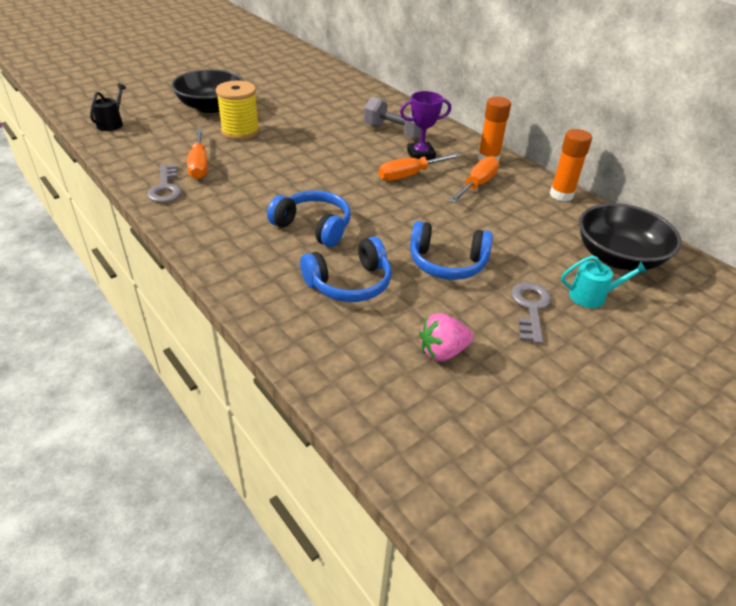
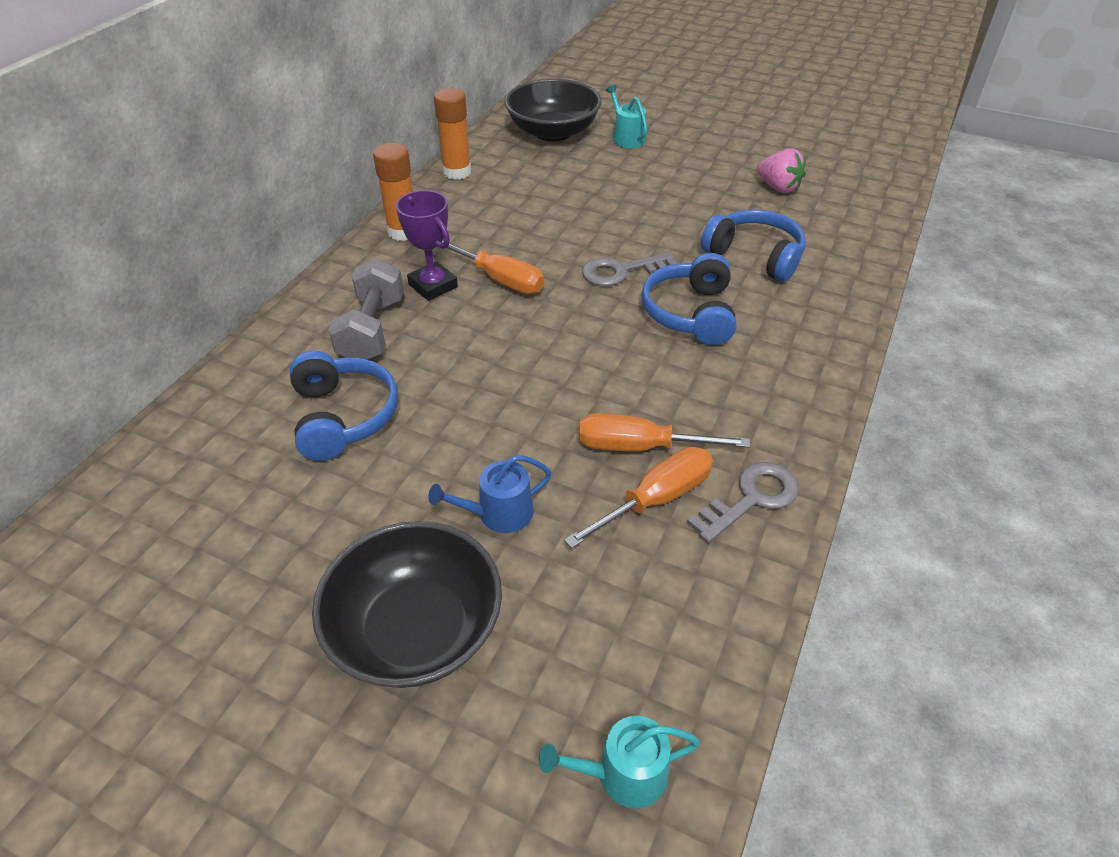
camera: 115 degrees left, 5 degrees up
black watering can [90,83,126,131] -> turquoise watering can [539,716,700,808]
yellow spool [216,81,259,140] -> blue watering can [428,455,552,533]
blue headphones [410,221,493,280] -> blue headphones moved to [290,351,398,461]
orange screwdriver [449,156,499,203] -> orange screwdriver moved to [579,413,750,451]
grey key [511,282,552,344] -> grey key moved to [582,252,677,286]

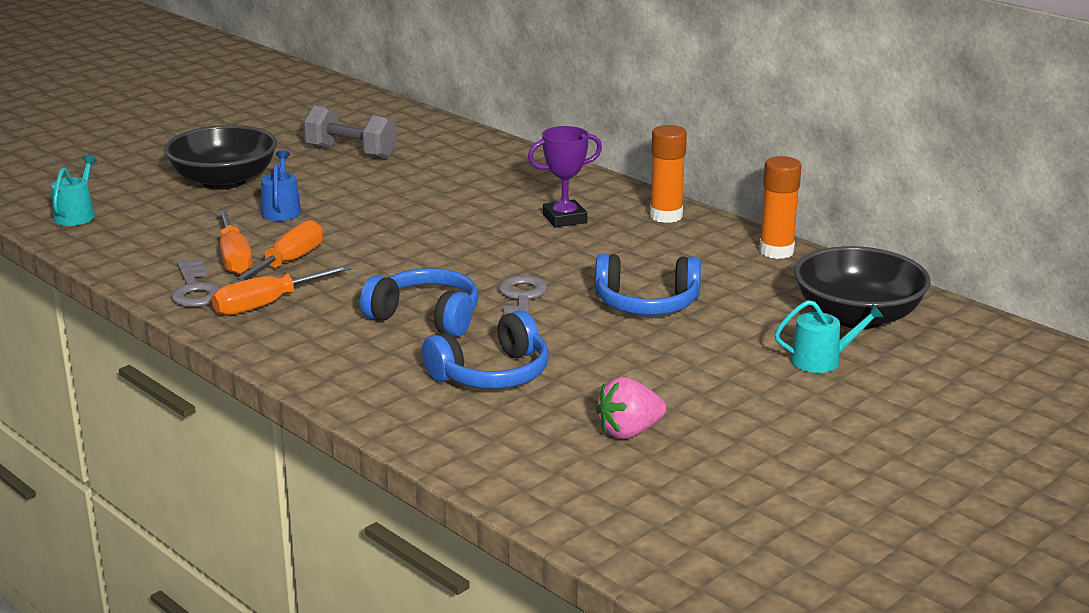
camera: 110 degrees right, 20 degrees down
blue headphones [290,351,398,461] -> blue headphones moved to [595,254,701,315]
grey dumbbell [328,258,404,360] -> grey dumbbell moved to [303,106,397,159]
orange screwdriver [441,240,544,294] -> orange screwdriver moved to [212,265,351,316]

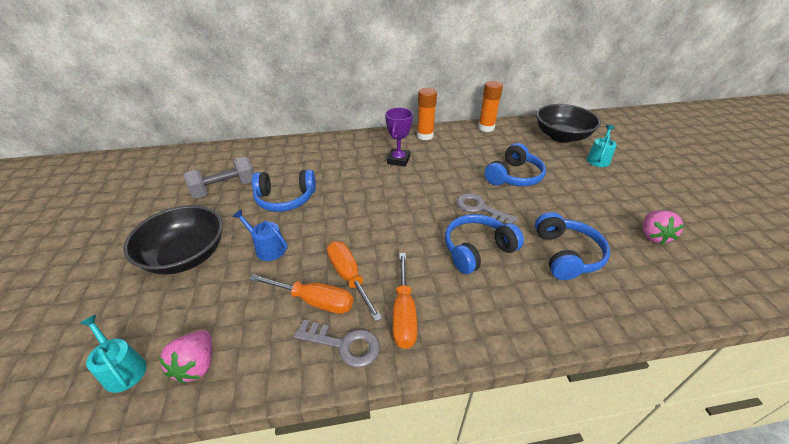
camera: 55 degrees left, 15 degrees up
none -> pink strawberry [159,330,212,384]
none -> blue headphones [252,169,316,212]

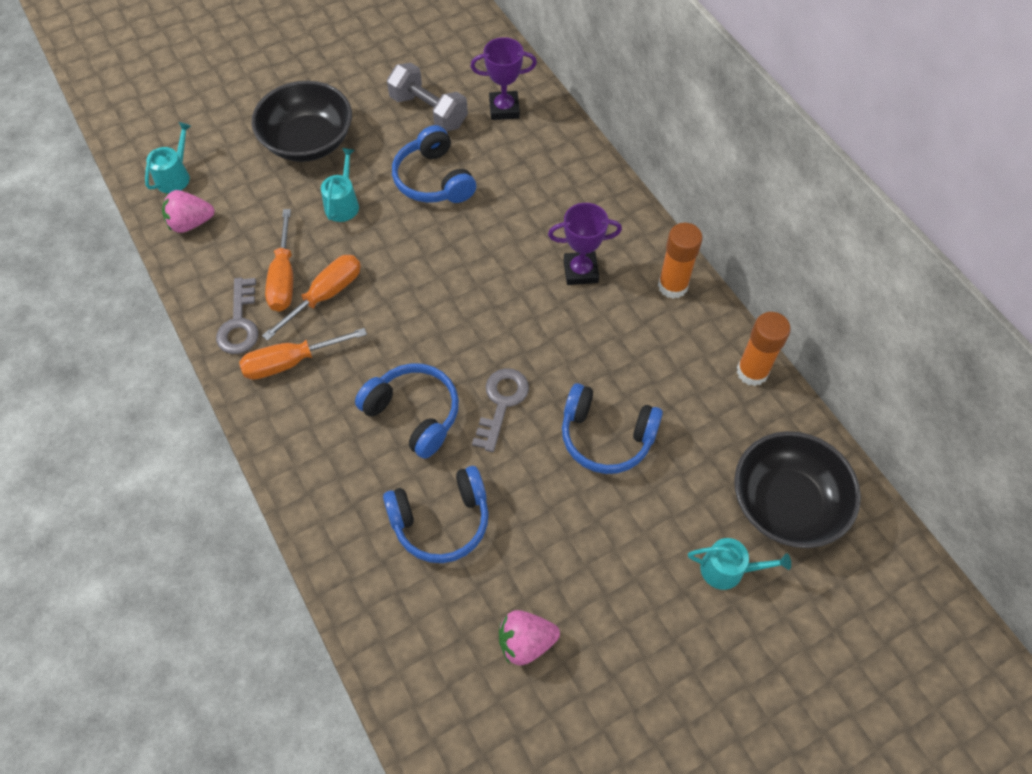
camera: 70 degrees right, 20 degrees up
blue watering can [233,210,288,261] -> turquoise watering can [321,148,359,222]
none -> purple trophy [470,37,537,120]

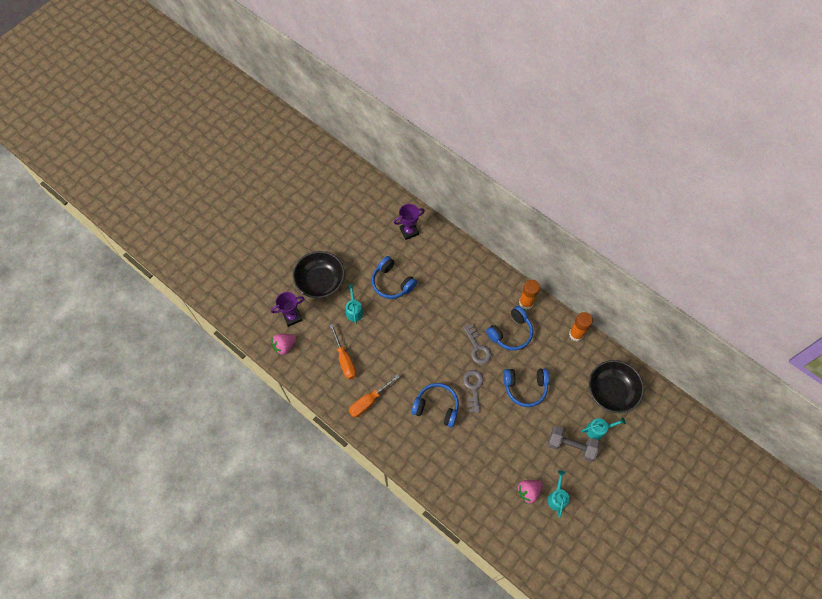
camera: 20 degrees left, 5 degrees up
turquoise watering can [145,122,191,193] -> turquoise watering can moved to [548,470,570,518]
grey key [216,278,258,354] -> grey key moved to [463,324,491,364]
orange screwdriver [262,255,361,341] -> none
blue headphones [383,466,489,563] -> blue headphones moved to [486,306,533,351]
grey dumbbell [387,63,468,131] -> grey dumbbell moved to [548,426,600,462]
purple trophy [548,203,622,285] -> purple trophy moved to [271,292,305,327]

